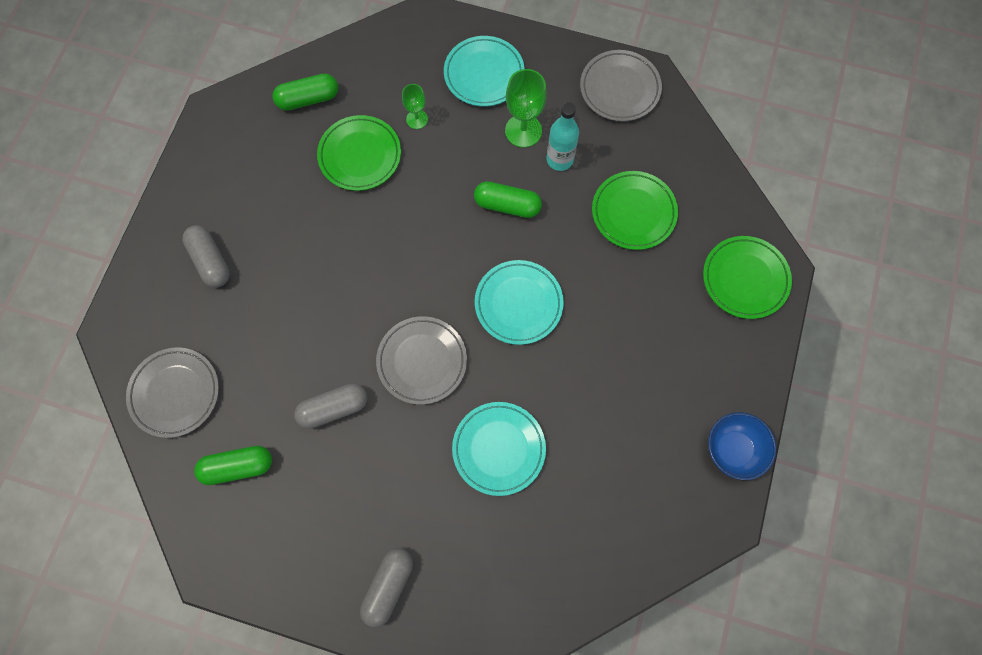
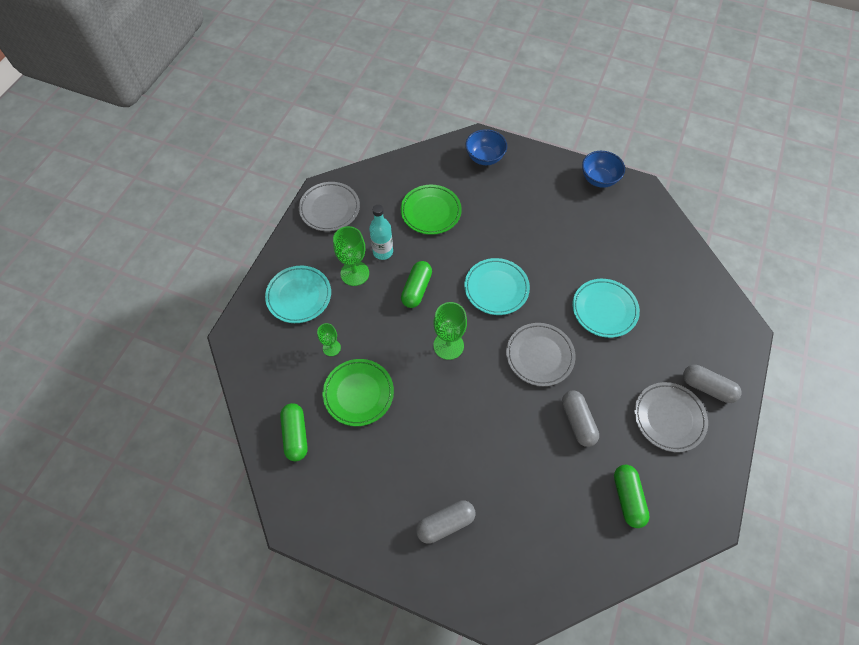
camera: 85 degrees left, 10 degrees down
grey plate [126,347,219,438] -> grey plate moved to [634,382,708,452]
green plate [703,236,792,319] -> blue bowl [465,129,507,165]
none -> green goblet [433,302,467,360]

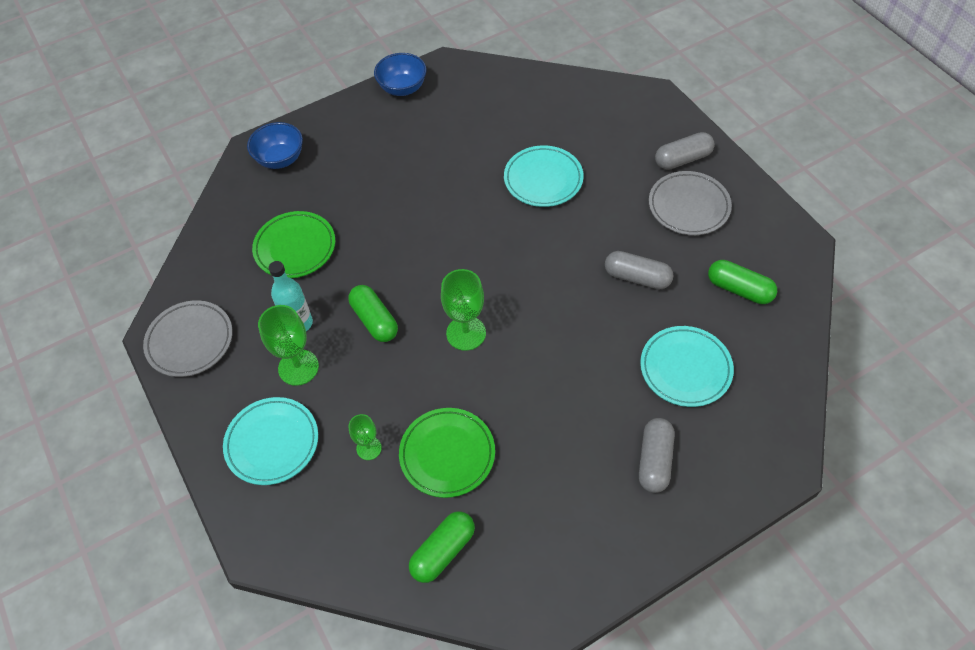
camera: 50 degrees left, 5 degrees down
green capsule [280,403,308,461] -> green capsule turned 75 degrees counterclockwise [409,511,475,583]
turquoise plate [464,258,530,315] -> turquoise plate moved to [640,326,734,407]
grey plate [506,323,576,386] -> none

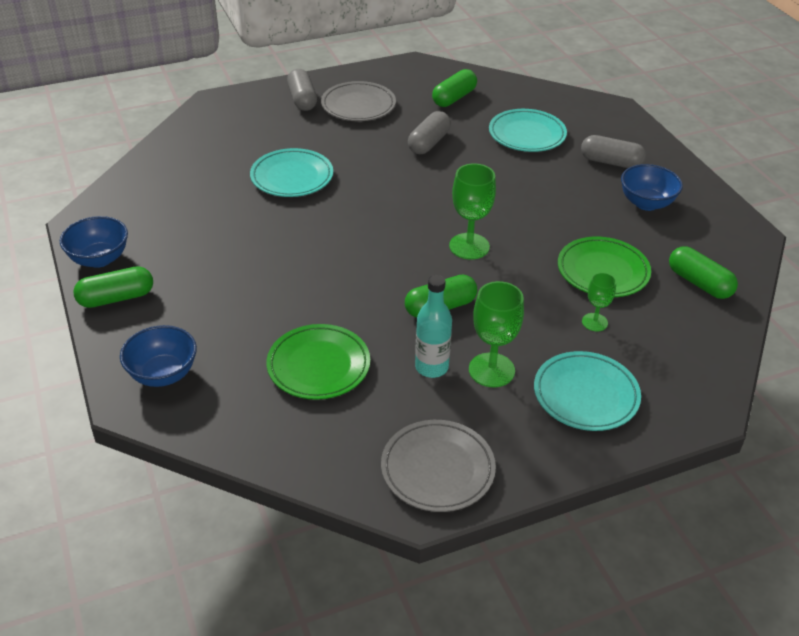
camera: 85 degrees left, 15 degrees down
none -> green capsule [73,266,153,308]
none -> blue bowl [621,164,683,211]

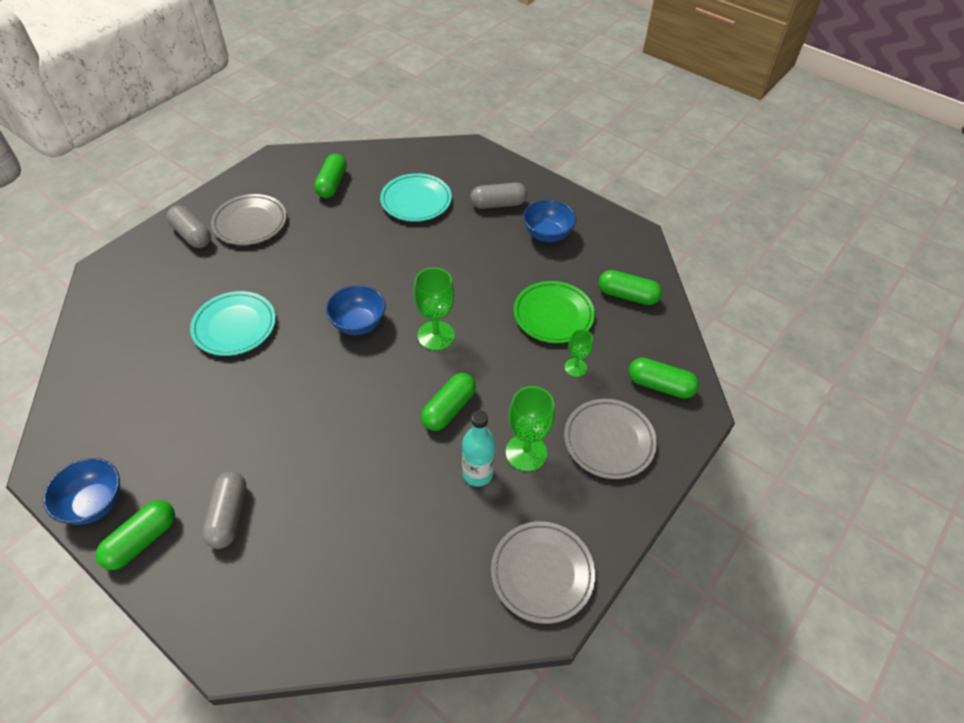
camera: 30 degrees left, 10 degrees up
blue bowl [120,325,197,387] -> blue bowl moved to [326,285,386,335]
green plate [266,324,370,400] -> none
grey capsule [408,111,451,154] -> grey capsule moved to [202,471,246,549]
turquoise plate [534,351,641,431] -> grey plate [564,399,657,479]
none -> green capsule [629,358,699,399]

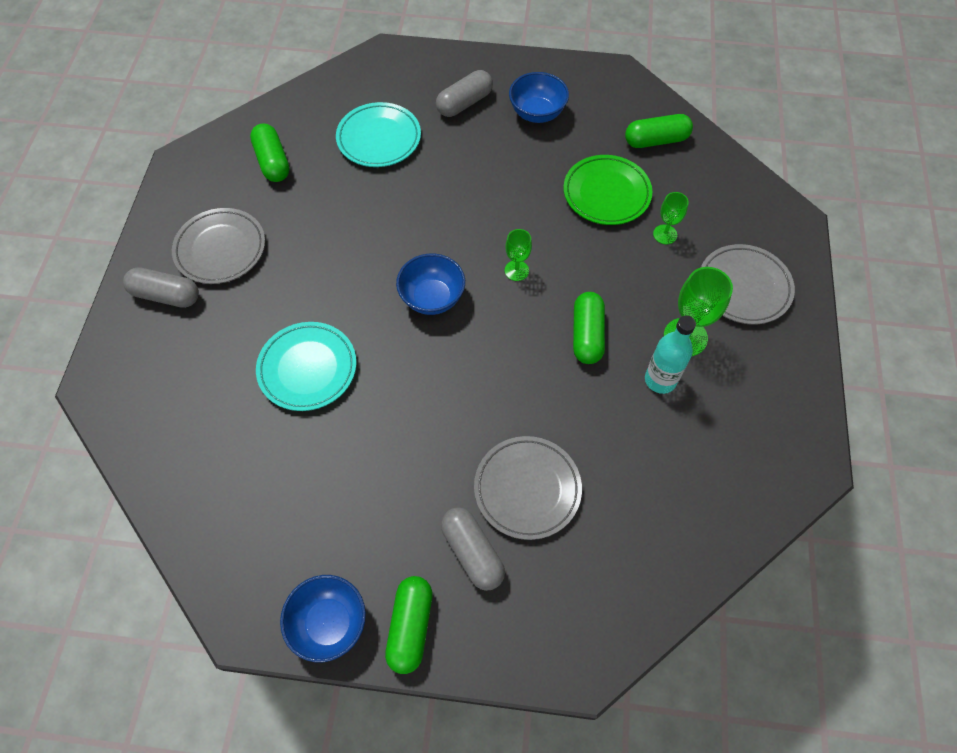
camera: 30 degrees left, 10 degrees up
green goblet [414,267,455,351] -> green goblet [505,229,532,281], size x0.59
grey plate [491,521,595,624] -> grey plate moved to [474,436,582,540]
green capsule [629,358,699,399] -> none

